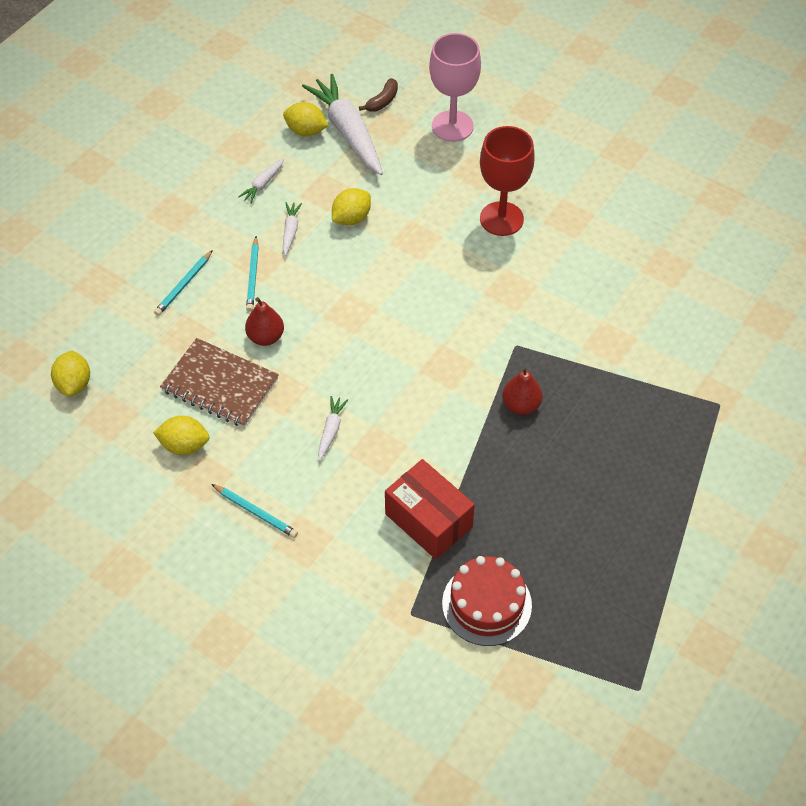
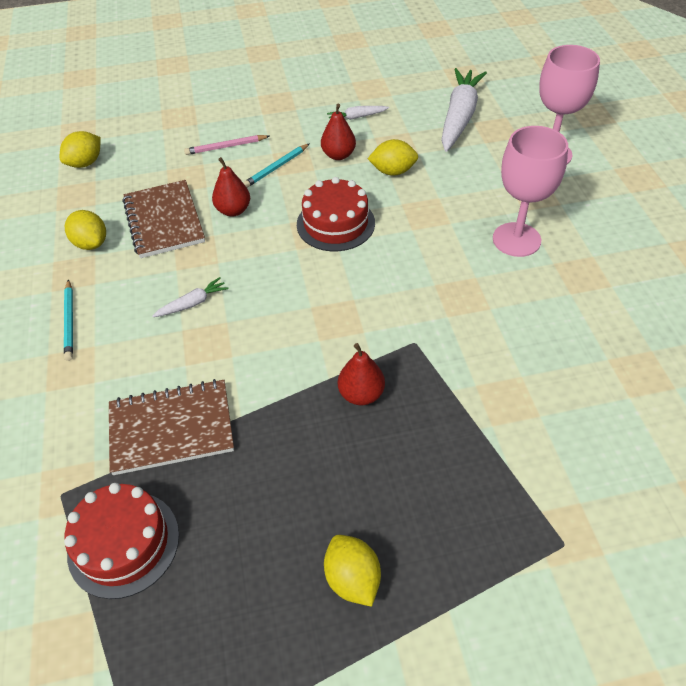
camera: 45 degrees right, 5 degrees down
turquoise pencil [154,250,213,316] -> pink pencil [184,135,269,155]
yellow lemon [283,102,329,136] -> yellow lemon moved to [324,535,381,607]
white carrot [283,202,302,256] -> red pear [321,104,356,160]
brown banana [359,78,398,112] -> none
red box [385,459,475,559] -> brown notebook [109,379,234,475]
red goblet [480,126,535,236] -> pink goblet [493,126,568,257]
none -> red cake [297,177,375,251]

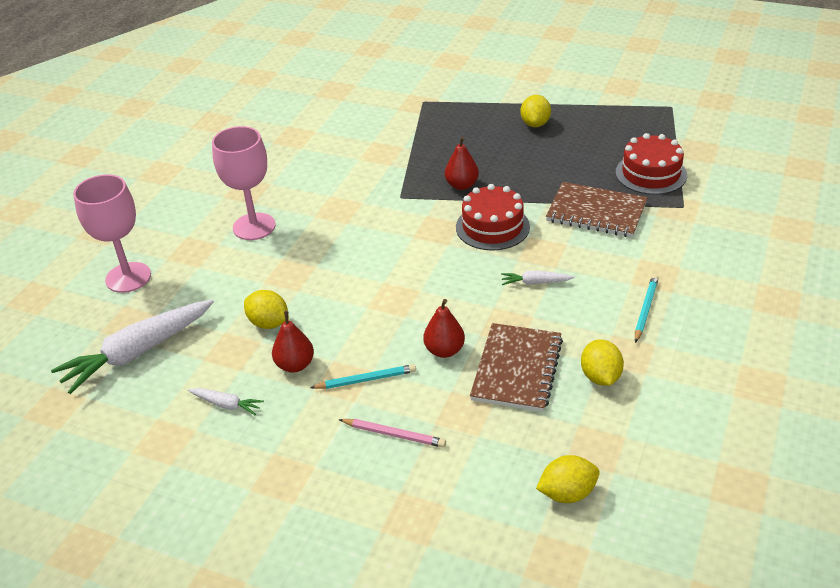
camera: 145 degrees left, 10 degrees down
red cake [297,177,375,251] -> red cake moved to [456,184,530,251]

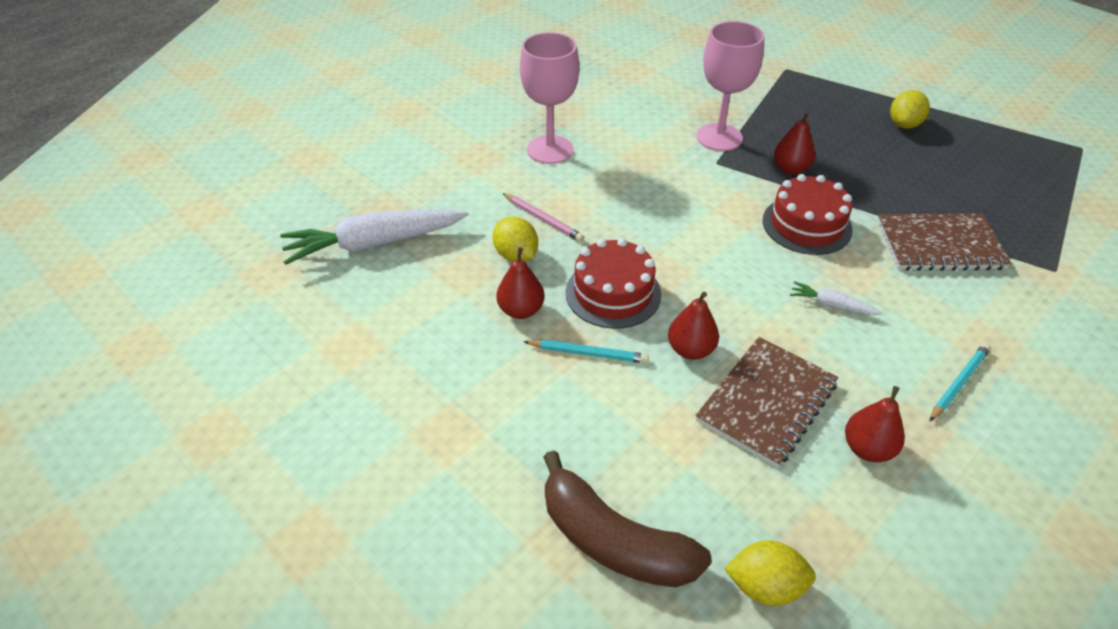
camera: 20 degrees right, 5 degrees up
pink goblet [73,174,151,293] -> pink goblet moved to [696,21,765,151]
white carrot [188,388,264,415] -> none
pink pencil [339,419,446,448] -> pink pencil moved to [503,193,584,242]
brown notebook [546,182,647,238] -> brown notebook turned 45 degrees counterclockwise [877,214,1012,271]
yellow lemon [581,340,624,386] -> red pear [845,386,905,462]
red cake [616,133,687,195] -> red cake moved to [566,238,661,329]
none -> brown banana [543,450,712,588]

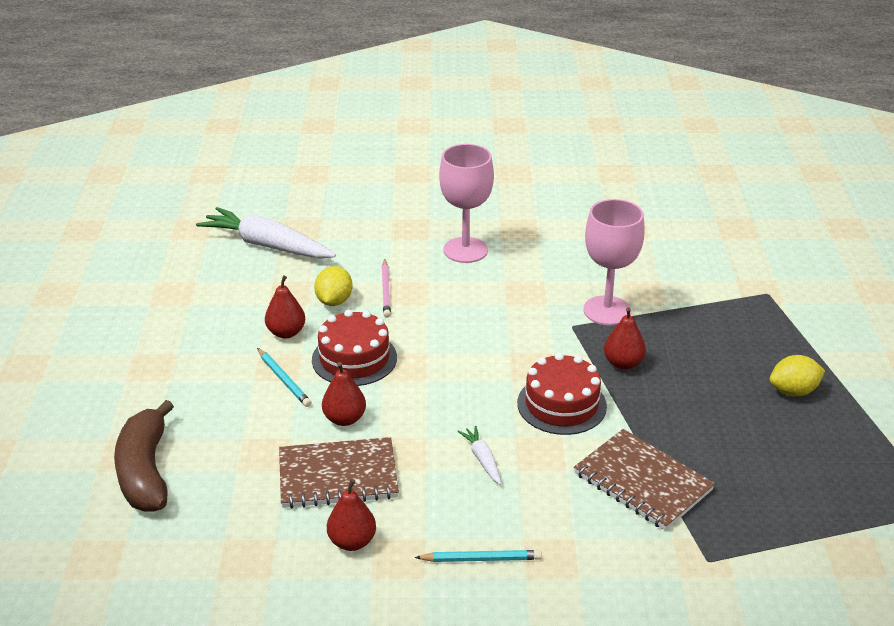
camera: 45 degrees right, 10 degrees down
yellow lemon [724,540,816,606] -> none

